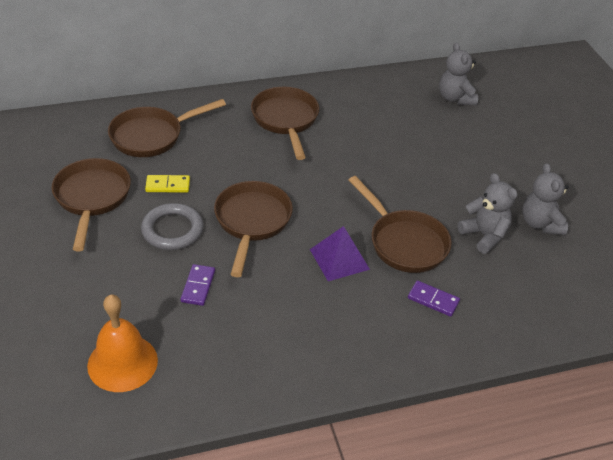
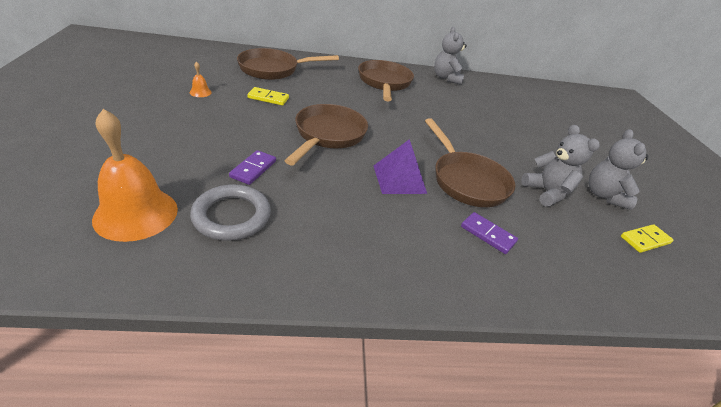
camera: 10 degrees right, 5 degrees down
brown pan [51,158,131,251] -> orange bell [190,61,212,97]
grey ring [141,203,203,250] -> grey ring moved to [190,184,271,241]
grey teddy bear [439,42,478,105] -> grey teddy bear moved to [434,27,467,85]
none -> yellow domino [621,224,674,253]

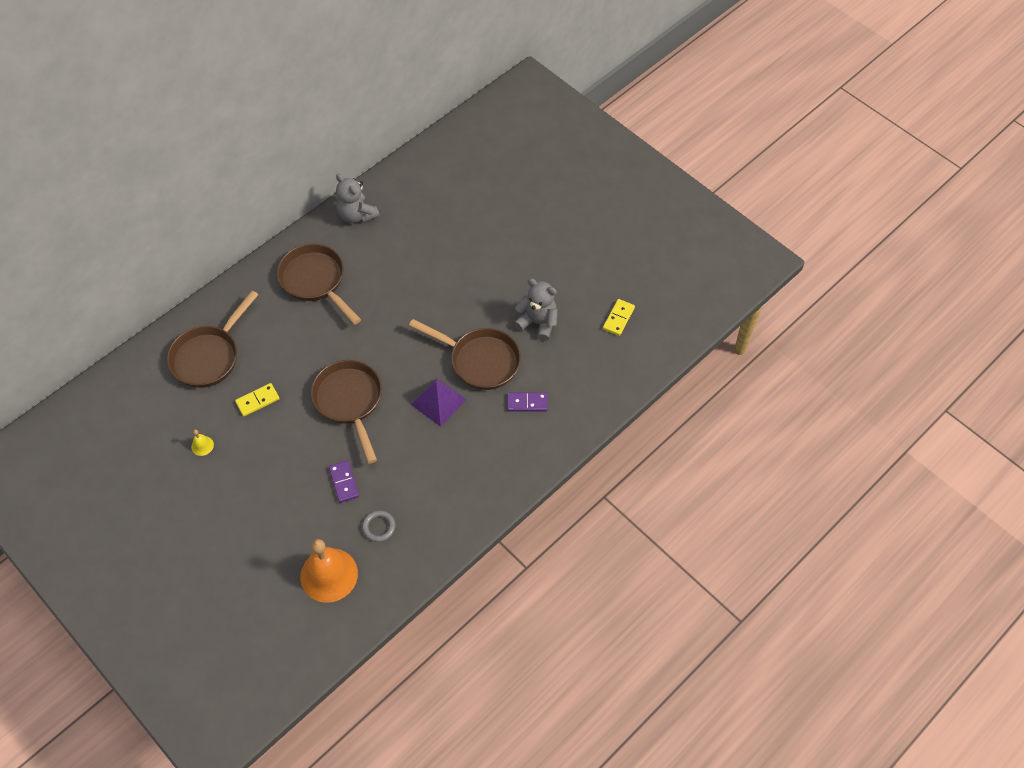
camera: 35 degrees left, 20 degrees up
orange bell [190,61,212,97] -> yellow bell [191,429,214,456]
grey ring [190,184,271,241] -> grey ring [362,510,396,542], size x0.58
grey teddy bear [589,129,648,210] -> none

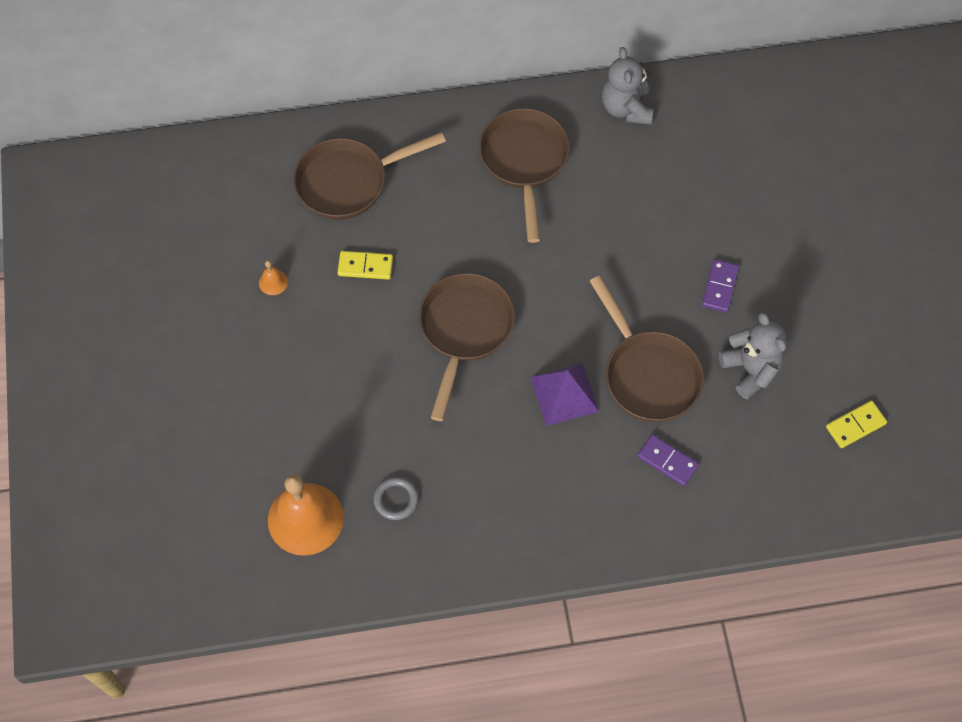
camera: 35 degrees right, 5 degrees up
yellow bell [191,429,214,456] -> orange bell [259,260,288,295]
purple domino [329,461,359,503] -> purple domino moved to [702,259,739,312]

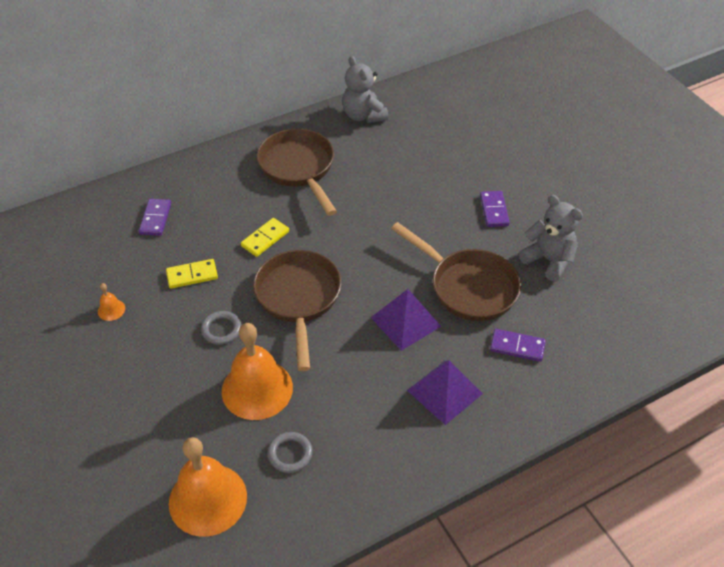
camera: 20 degrees left, 15 degrees down
brown pan [293,132,446,220] -> purple domino [139,199,171,236]
yellow domino [826,401,887,448] -> yellow domino moved to [241,218,289,257]
none -> grey ring [201,311,242,345]
none -> orange bell [222,323,293,420]
none -> purple pyramid [407,360,483,425]

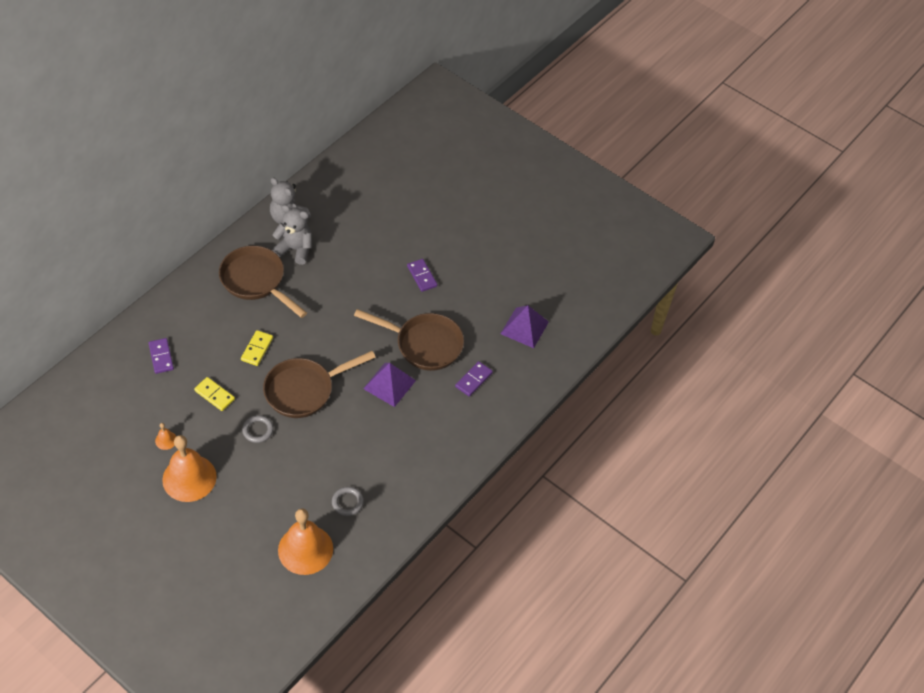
camera: 25 degrees left, 5 degrees up
yellow domino [166,259,218,289] -> yellow domino turned 75 degrees clockwise [194,377,235,411]
orange bell [222,323,293,420] -> orange bell moved to [162,435,217,502]
brown pan [253,250,341,371] -> brown pan turned 90 degrees counterclockwise [263,351,376,418]
purple pyramid [407,360,483,425] -> purple pyramid moved to [501,305,549,348]
purple domino [490,329,546,362] -> purple domino turned 45 degrees counterclockwise [455,361,493,397]
grey teddy bear [519,195,583,281] -> grey teddy bear moved to [272,205,312,265]

